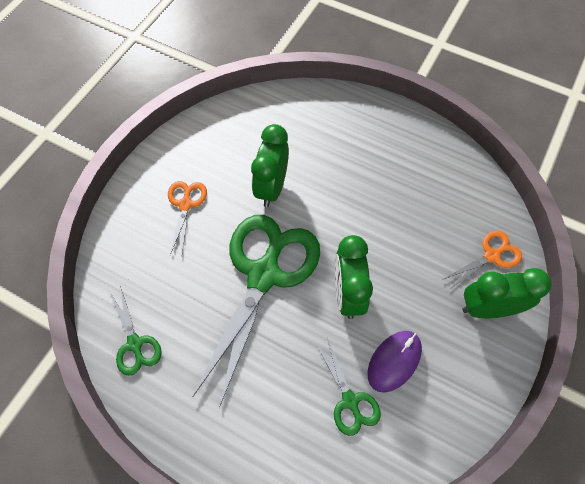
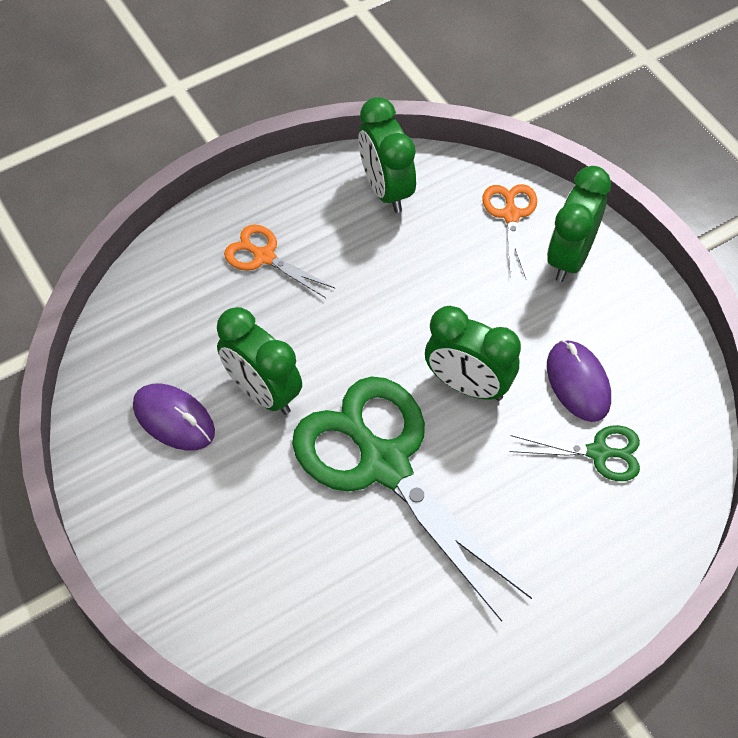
camera: 60 degrees left, 5 degrees down
green scissors [110,286,162,376] -> none
orange scissors [168,181,207,255] -> orange scissors moved to [224,225,335,298]
none -> purple mouse [133,383,215,451]
none -> green clock [358,97,416,213]

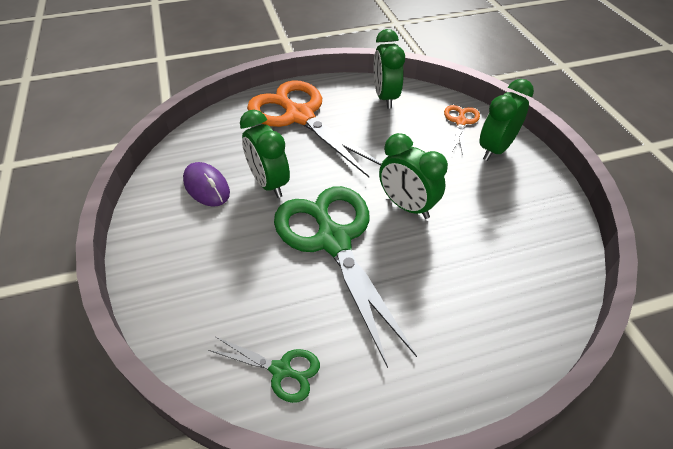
camera: 15 degrees right, 10 degrees down
orange scissors [224,225,335,298] -> orange scissors [247,80,382,177], size x2.20
green scissors [510,425,640,481] -> green scissors moved to [208,337,320,403]
purple mouse [547,340,611,422] -> none

